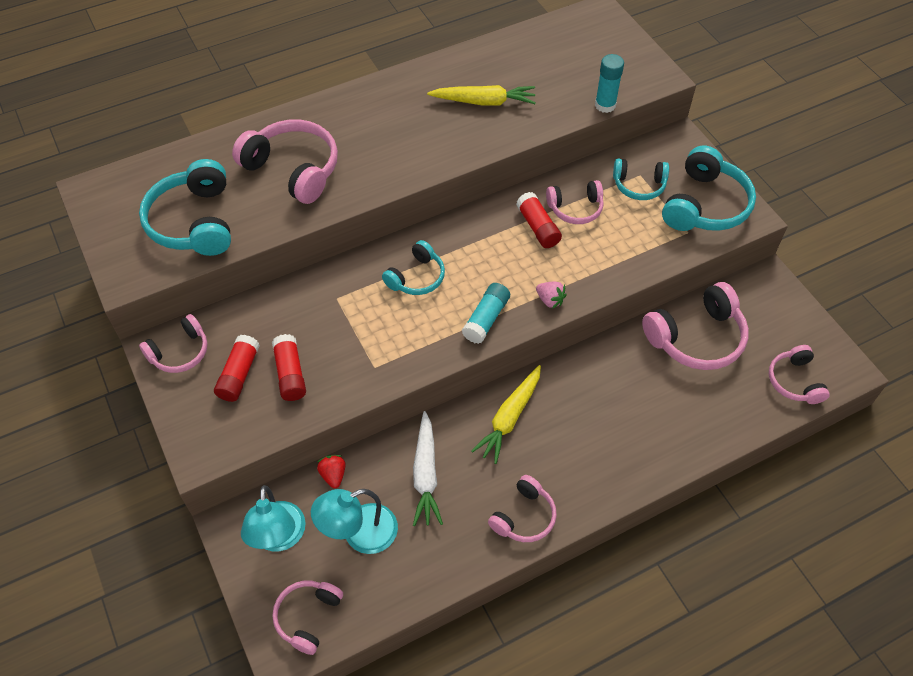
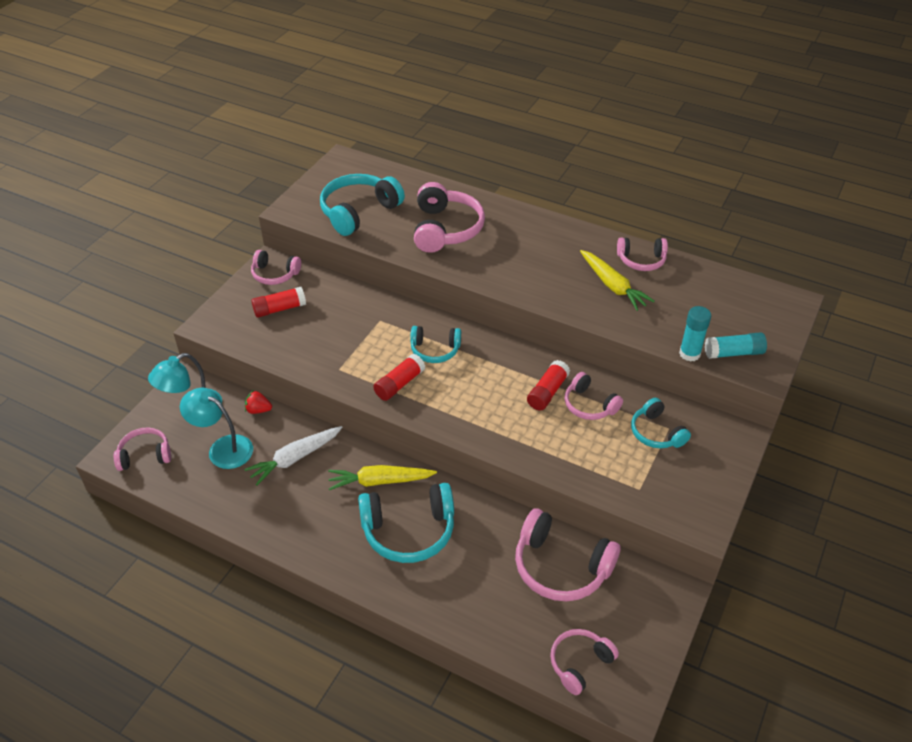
camera: 55 degrees right, 10 degrees down
red glue stick [272,334,306,401] -> red glue stick moved to [373,354,425,401]
red strawberry [317,455,345,488] -> red strawberry turned 120 degrees counterclockwise [245,391,272,414]
turquoise glue stick [462,283,510,344] -> turquoise glue stick moved to [705,332,767,359]
pink headphones [488,475,557,542] -> pink headphones moved to [617,238,668,271]
pink strawberry [536,282,567,309] -> none
turquoise headphones [662,146,756,231] -> turquoise headphones moved to [358,483,454,563]

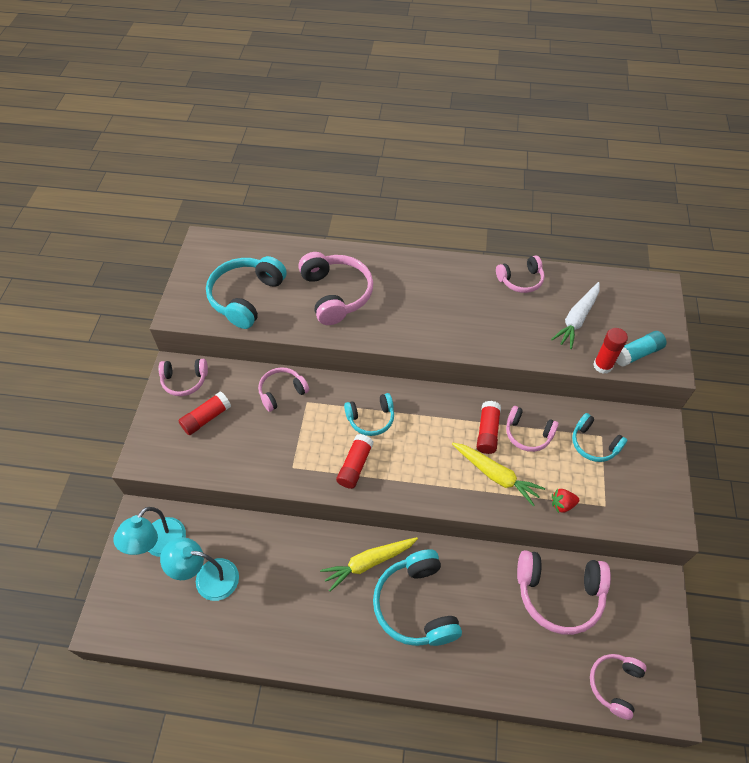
camera: 20 degrees left, 10 degrees up
pink headphones [114,428,171,471] -> pink headphones moved to [258,367,309,412]
red strawberry [245,391,272,414] -> red strawberry moved to [552,489,579,513]
white carrot [245,426,342,485] -> white carrot moved to [551,282,600,349]
turquoise headphones [358,483,454,563] -> turquoise headphones turned 105 degrees clockwise [373,549,462,646]
yellow carrot [580,250,655,311] -> yellow carrot moved to [452,443,545,506]
turquoise glue stick [679,306,711,362] -> red glue stick [593,328,628,374]

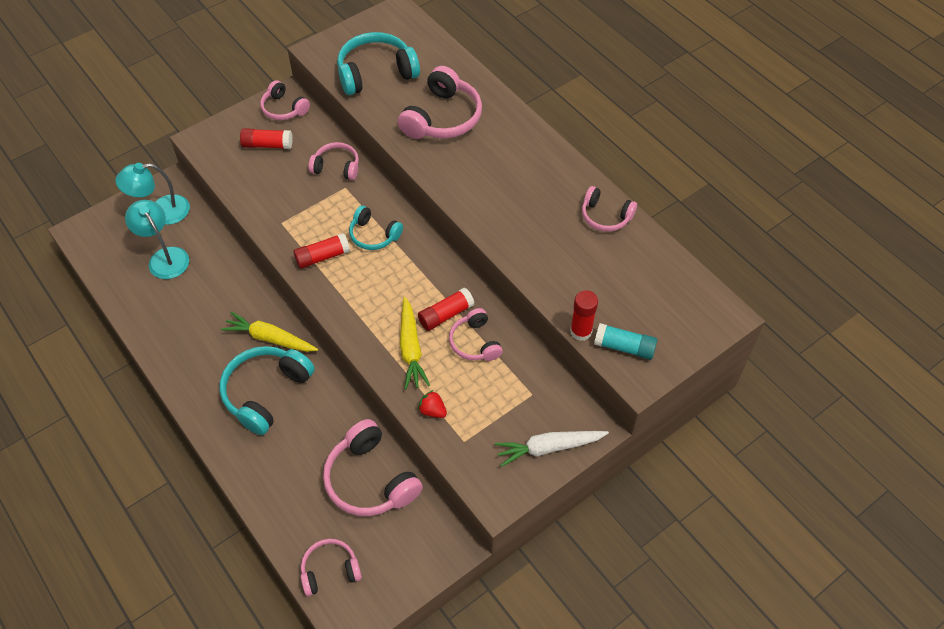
camera: 45 degrees right, 0 degrees up
white carrot [551,282,600,349] -> white carrot moved to [495,431,609,467]
turquoise headphones [572,413,627,462] -> none

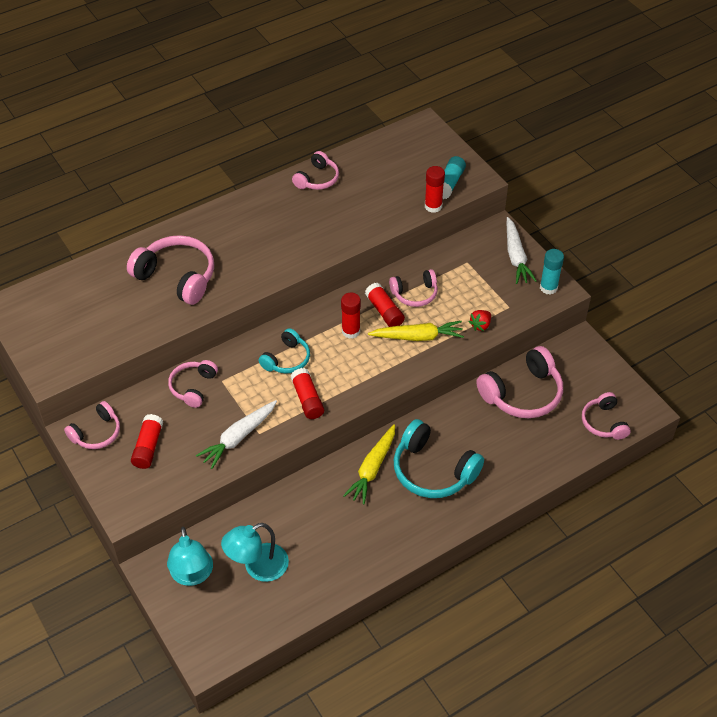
camera: 85 degrees left, 5 degrees down
turquoise headphones [337,32,420,95] -> none
none -> white carrot [196,400,277,469]
none -> red glue stick [341,292,361,339]
none -> turquoise glue stick [540,249,564,294]

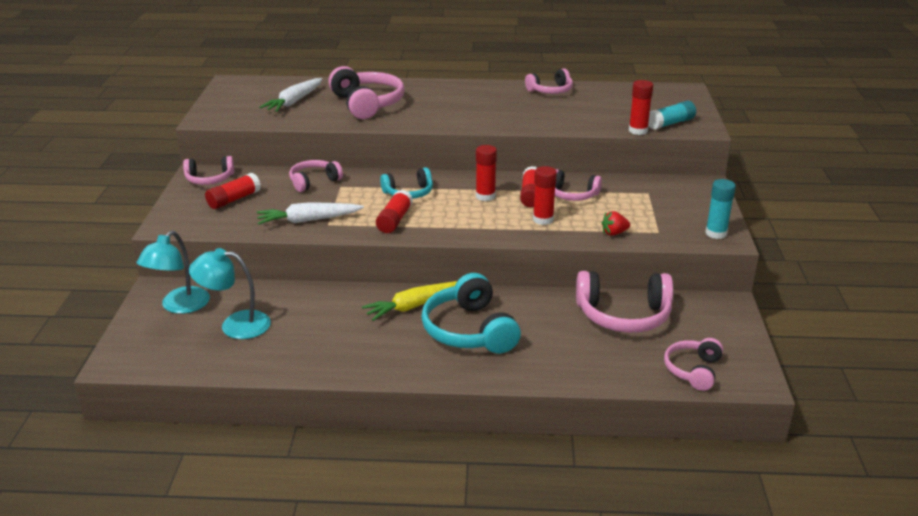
camera: 35 degrees right, 20 degrees down
yellow carrot [368,321,464,341] -> red glue stick [533,166,557,225]
white carrot [507,217,537,284] -> white carrot moved to [259,78,322,112]

